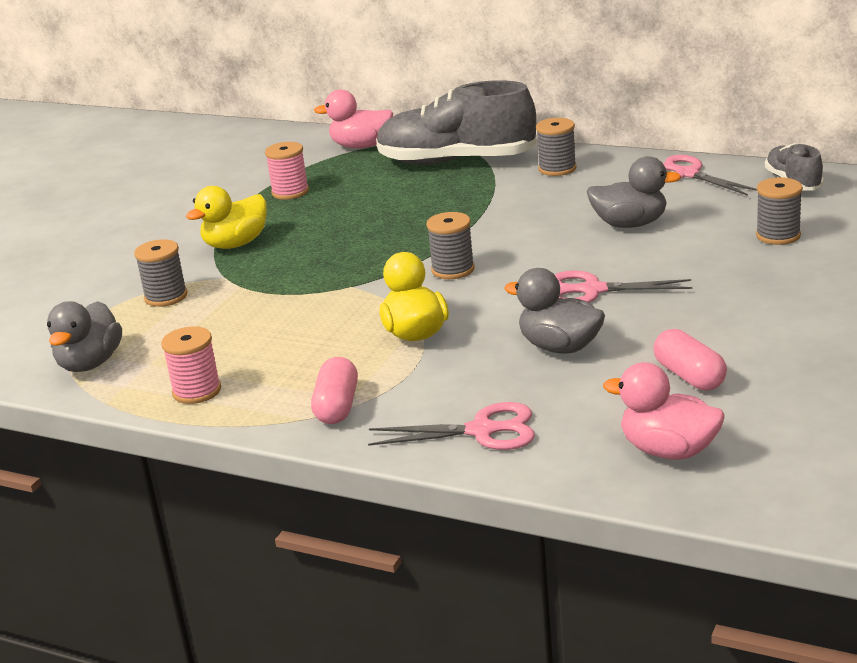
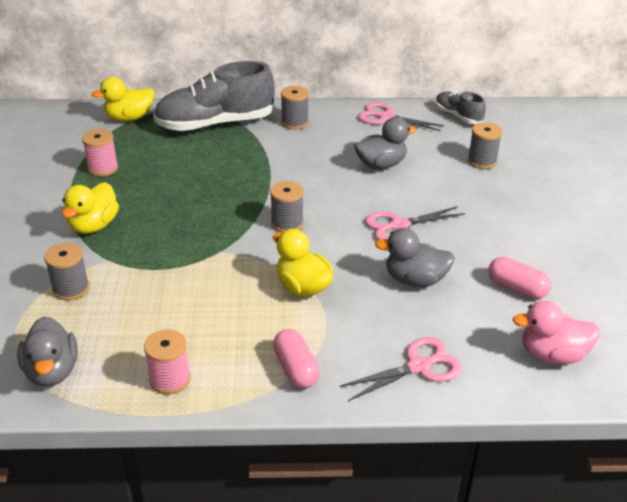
camera: 30 degrees left, 10 degrees up
pink duck [314,89,393,148] -> yellow duck [92,77,154,121]

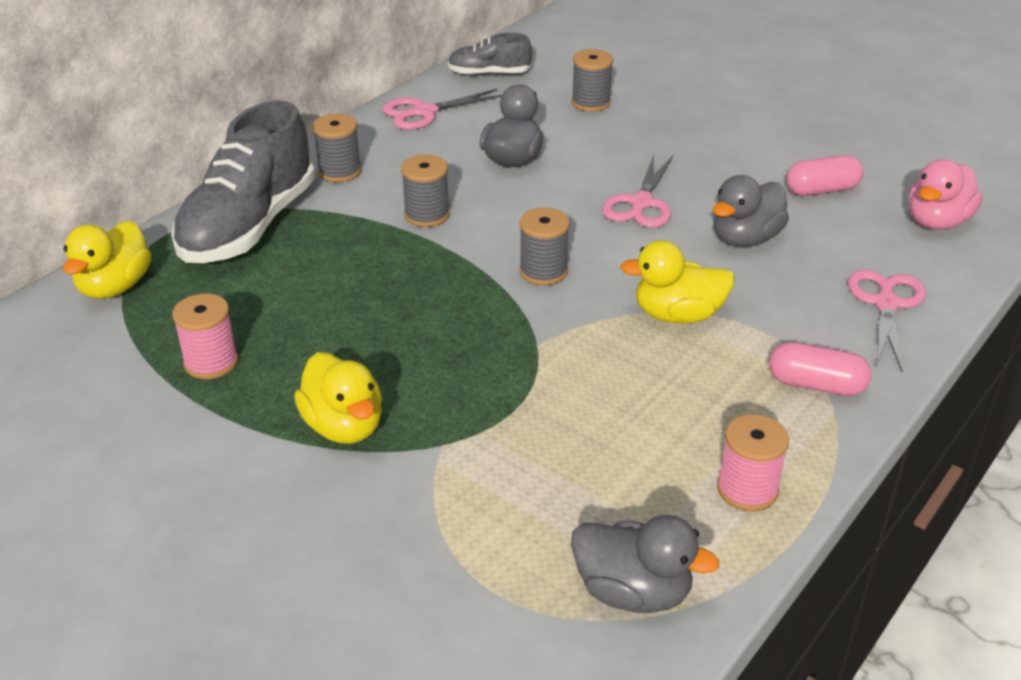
camera: 50 degrees left, 0 degrees up
grey spool [44,243,89,300] -> grey spool moved to [401,154,450,227]

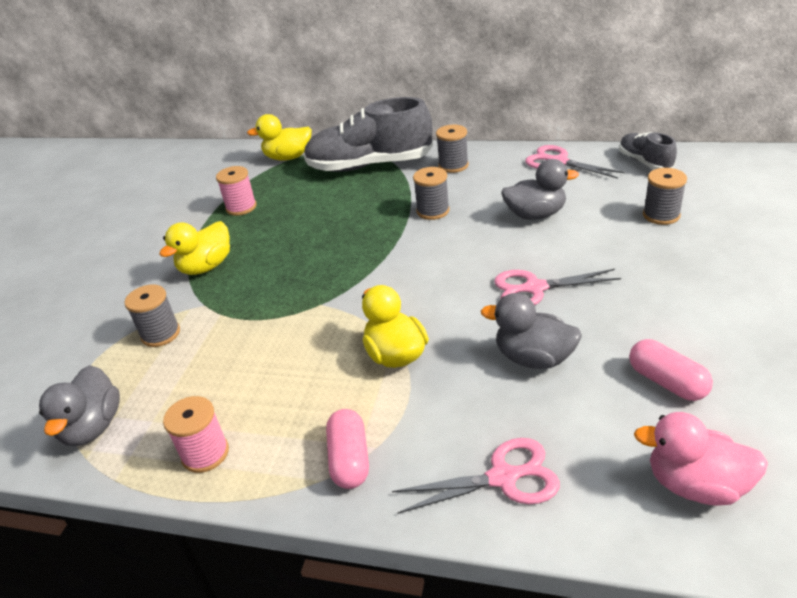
camera: 70 degrees right, 0 degrees up
grey spool [519,208,570,285] -> grey spool moved to [124,284,180,347]

